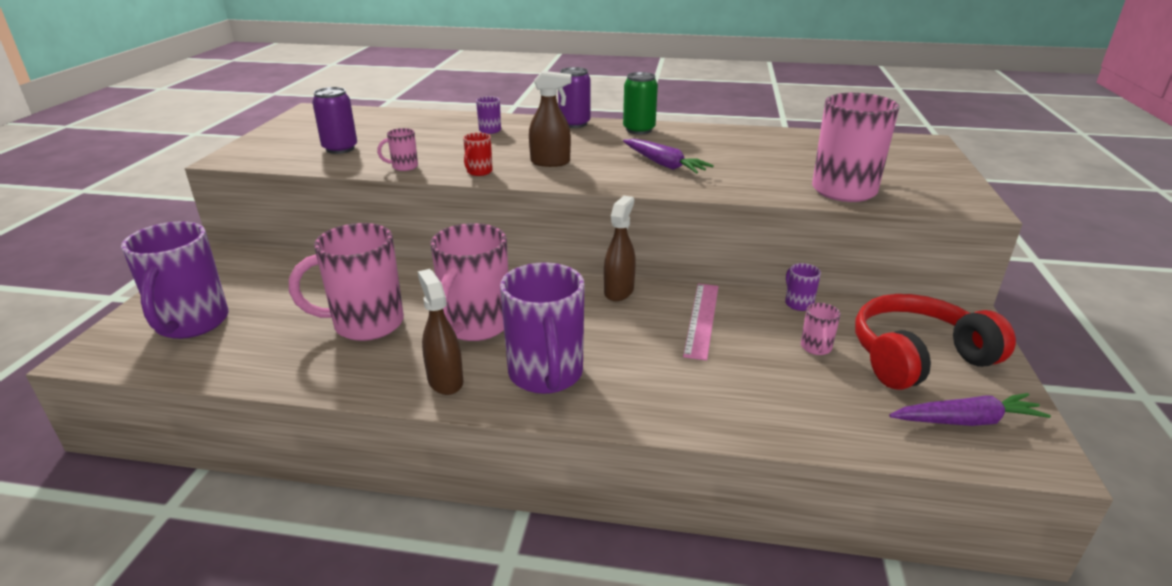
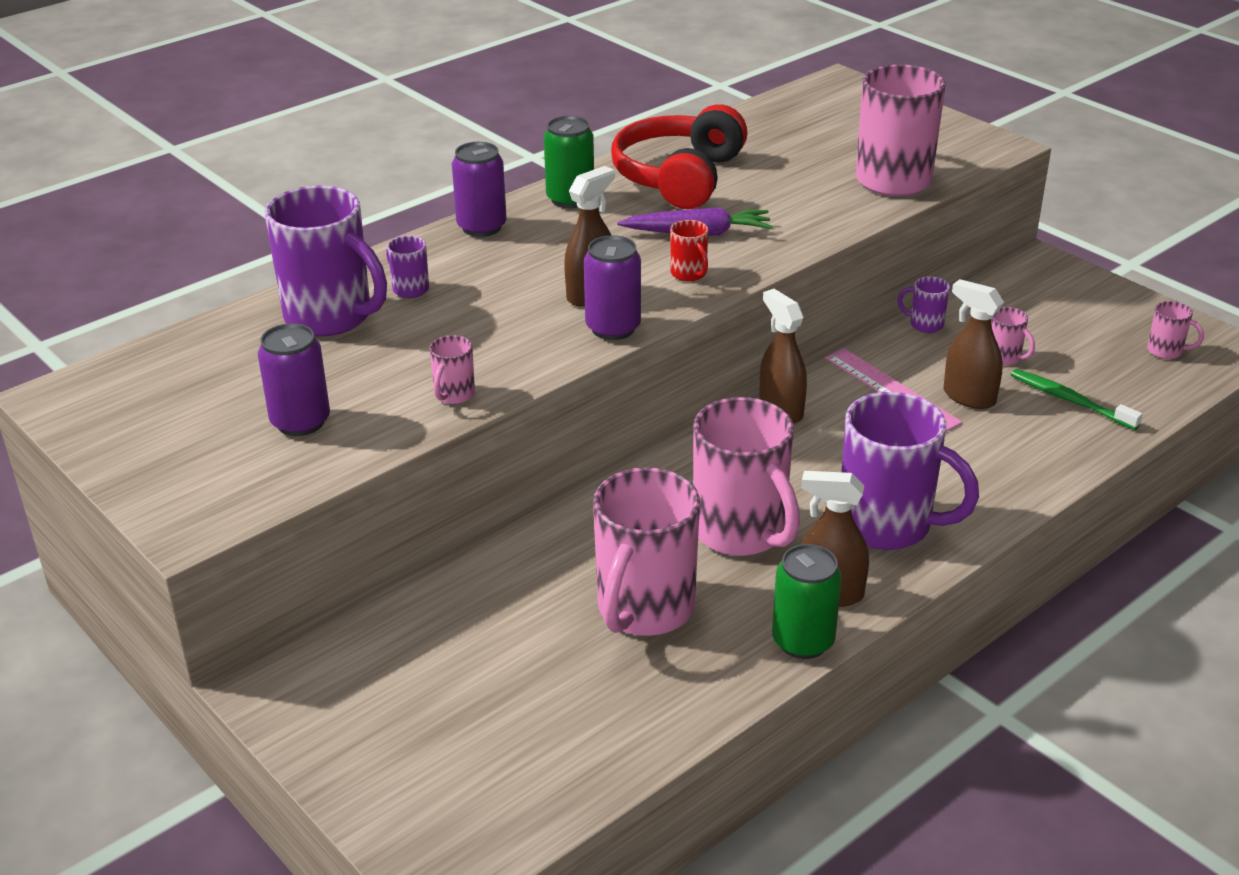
camera: 50 degrees left, 5 degrees up
purple mug [121,221,228,339] -> purple mug moved to [265,185,387,336]
red mug [463,132,493,176] -> red mug moved to [670,220,708,282]
red headphones [855,294,1016,390] -> red headphones moved to [611,105,748,209]
purple carrot [889,393,1051,426] -> pink mug [1147,301,1204,359]
none -> purple can [584,235,641,340]
none -> green can [772,544,842,659]
none -> brown spray bottle [943,279,1004,409]
none -> green toothbrush [1011,369,1143,430]

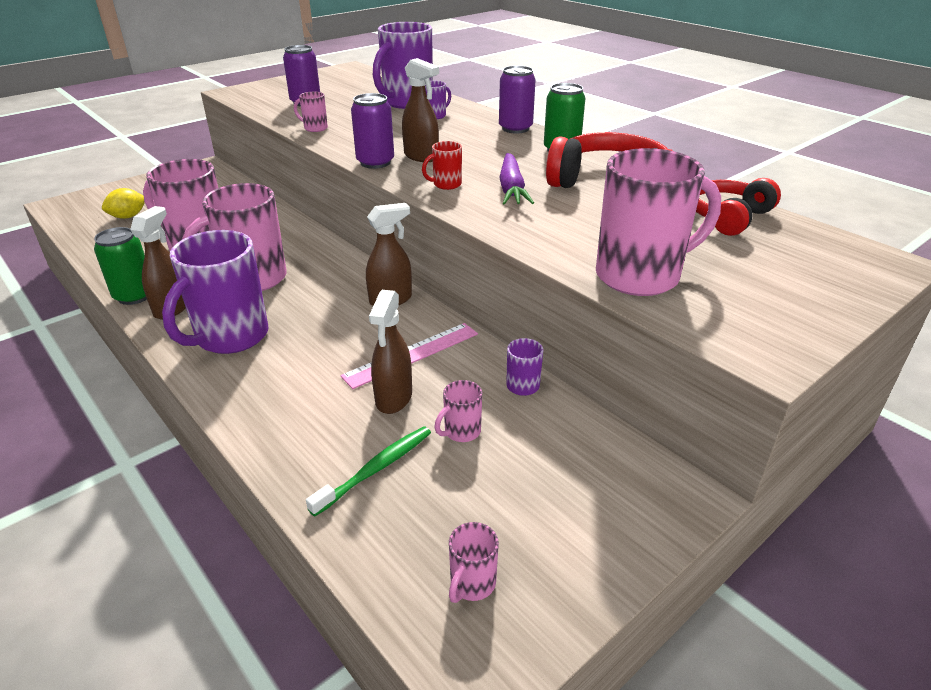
camera: 90 degrees right, 0 degrees up
brown spray bottle [943,279,1004,409] -> brown spray bottle turned 150 degrees clockwise [369,290,412,414]
none -> yellow lemon [102,188,145,219]
none -> red headphones [696,178,781,236]

